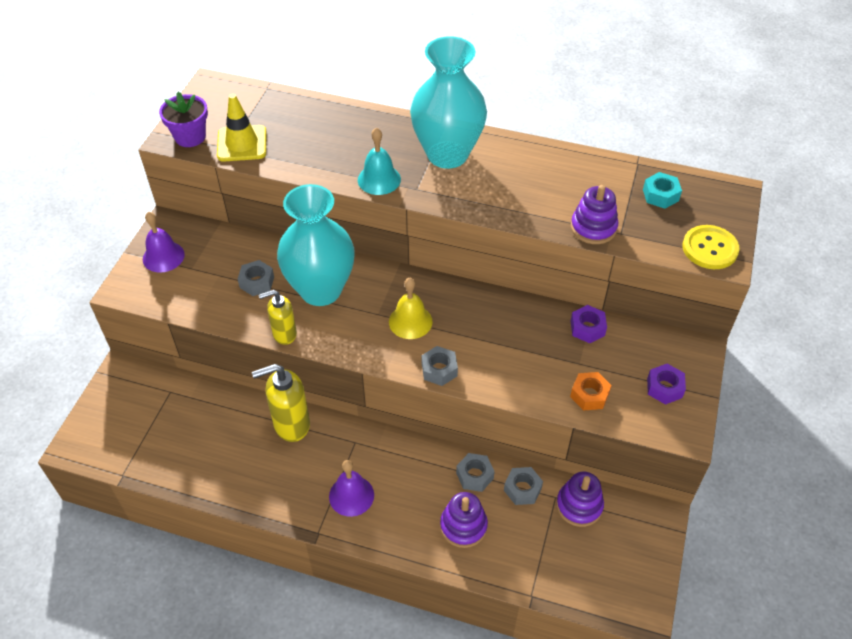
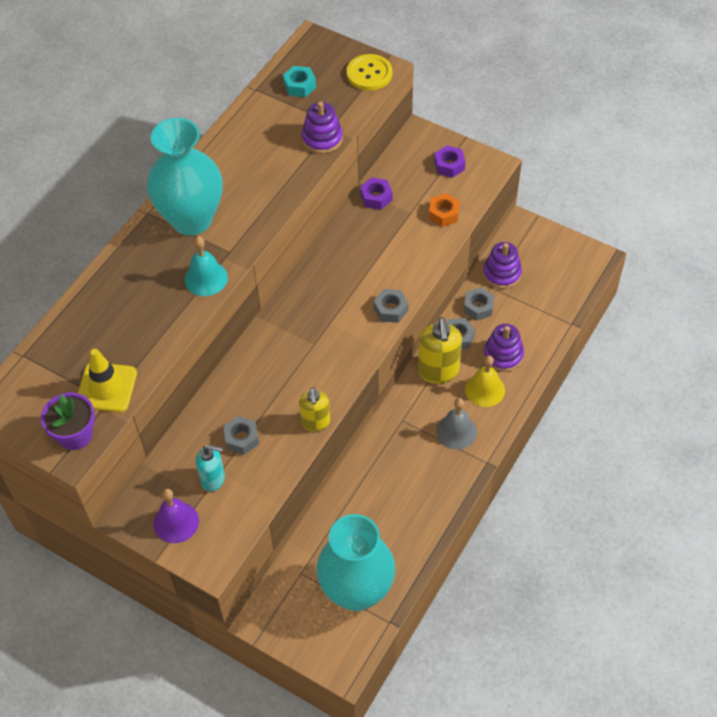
camera: 75 degrees left, 5 degrees up
yellow soap dispenser [252,364,310,442] -> yellow soap dispenser moved to [418,317,462,384]
turquoise vase [277,184,355,306] -> turquoise vase moved to [316,514,395,611]
purple bell [329,460,374,517] -> grey bell [436,398,477,450]
yellow bell [389,278,433,339] -> yellow bell moved to [465,355,505,407]
none -> turquoise soap dispenser [196,445,225,492]

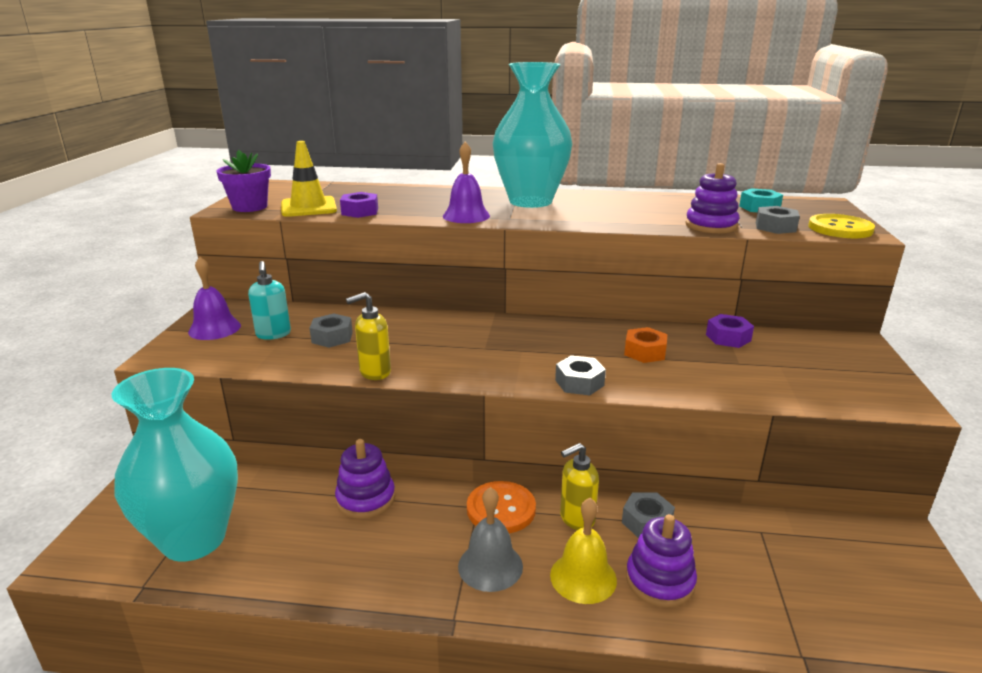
camera: 65 degrees right, 30 degrees down
turquoise bell [184,236,228,296] -> purple bell [443,142,490,223]
yellow soap dispenser [418,317,462,384] -> yellow soap dispenser [560,443,599,530], size x0.64
orange nut [429,193,460,227] -> orange nut moved to [624,327,667,363]
purple nut [434,145,466,178] -> purple nut moved to [340,192,378,218]
grey nut [464,287,495,321] -> grey nut moved to [756,206,800,234]
purple stacking toy [483,242,522,289] -> purple stacking toy moved to [335,439,395,519]
none -> orange button [467,481,536,533]

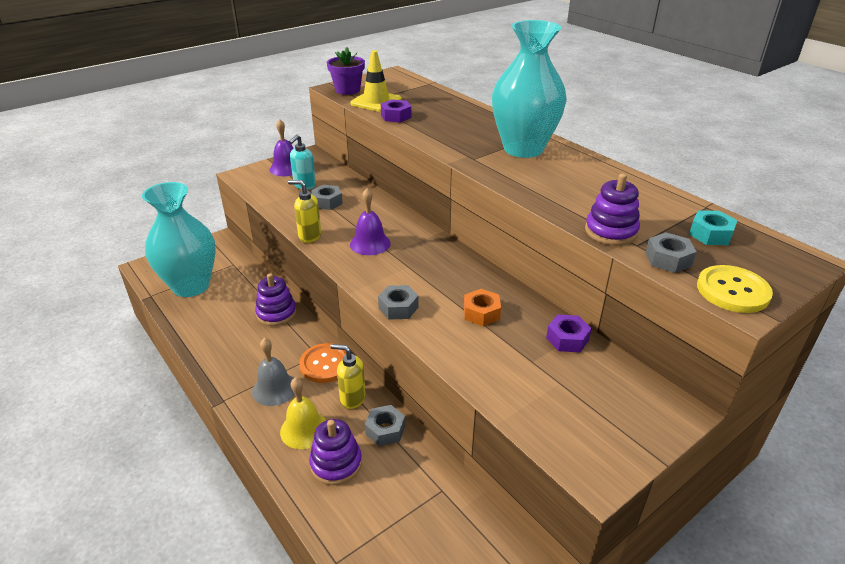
camera: 45 degrees right, 10 degrees up
purple bell [443,142,490,223] -> purple bell moved to [350,188,391,255]

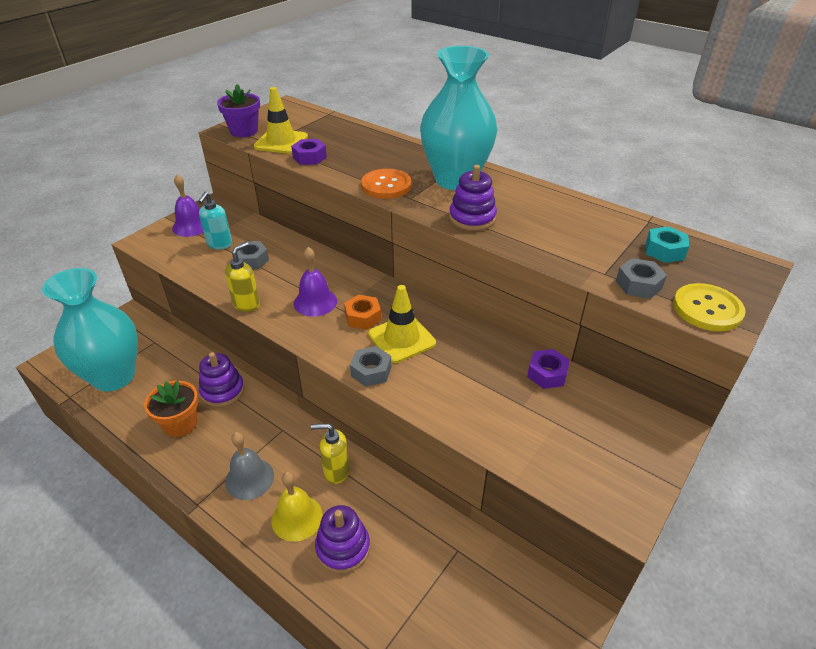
camera: 15 degrees left, 5 degrees up
yellow soap dispenser [288,180,321,243] -> yellow soap dispenser turned 120 degrees clockwise [225,242,260,312]
orange button [299,343,346,383] -> orange button moved to [361,169,411,199]
grey nut [365,405,405,446] -> none
orange nut [464,289,501,326] -> orange nut moved to [344,295,381,330]
purple stacking toy [585,174,640,245] -> purple stacking toy moved to [449,165,497,231]
none -> orange flower pot [144,381,198,437]
none -> yellow traffic cone [368,285,436,363]

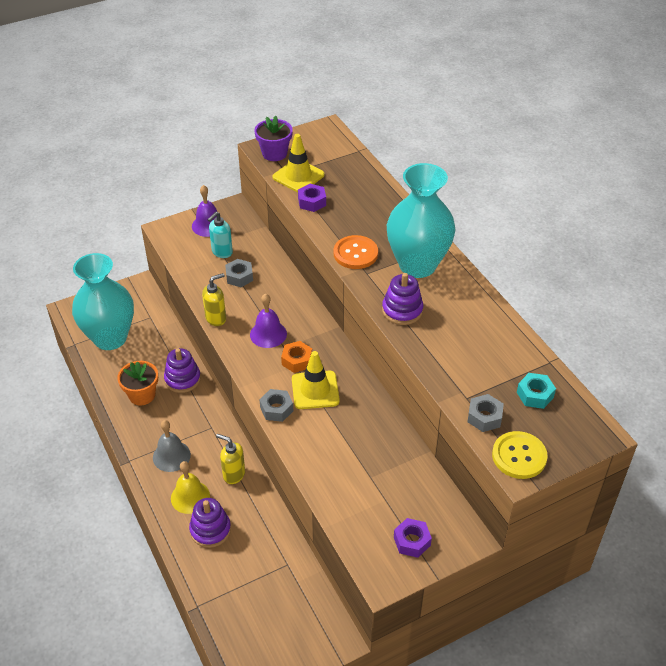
camera: 25 degrees right, 5 degrees up
purple nut [527,349,570,389] -> purple nut moved to [394,518,432,558]

